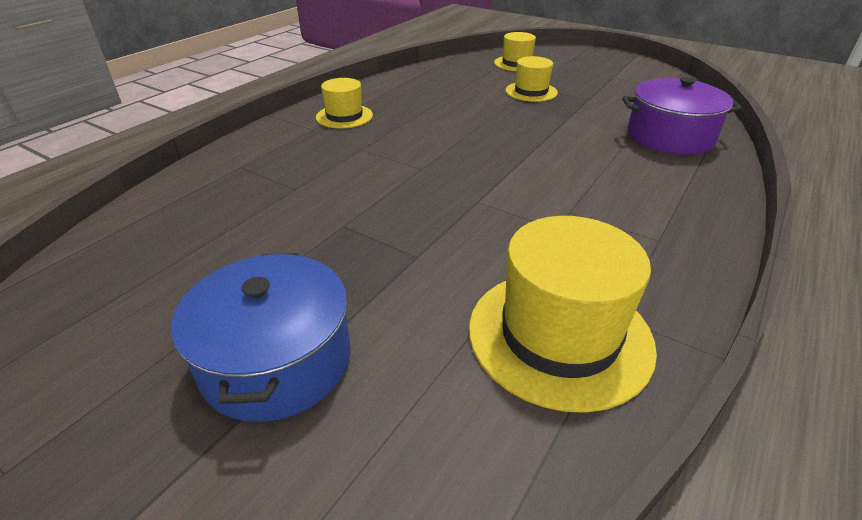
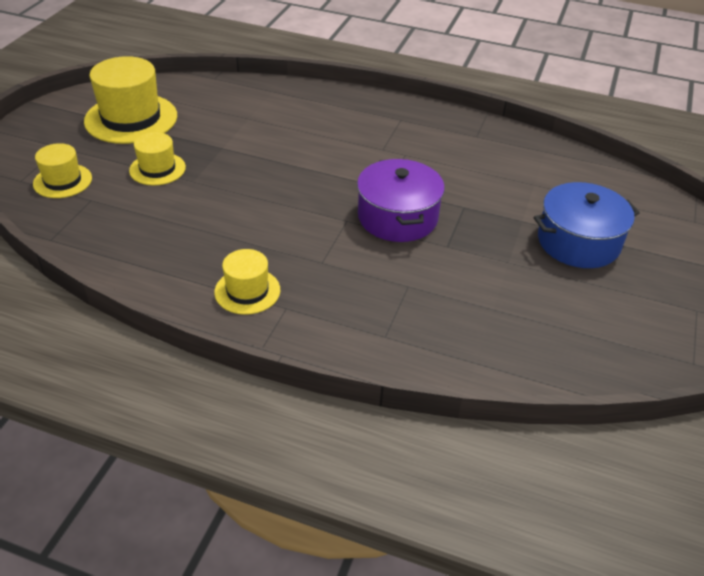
camera: 105 degrees left, 5 degrees up
yellow hat [469,216,657,413] -> yellow hat moved to [84,56,177,144]
purple pot [622,77,742,155] -> purple pot moved to [357,159,445,242]

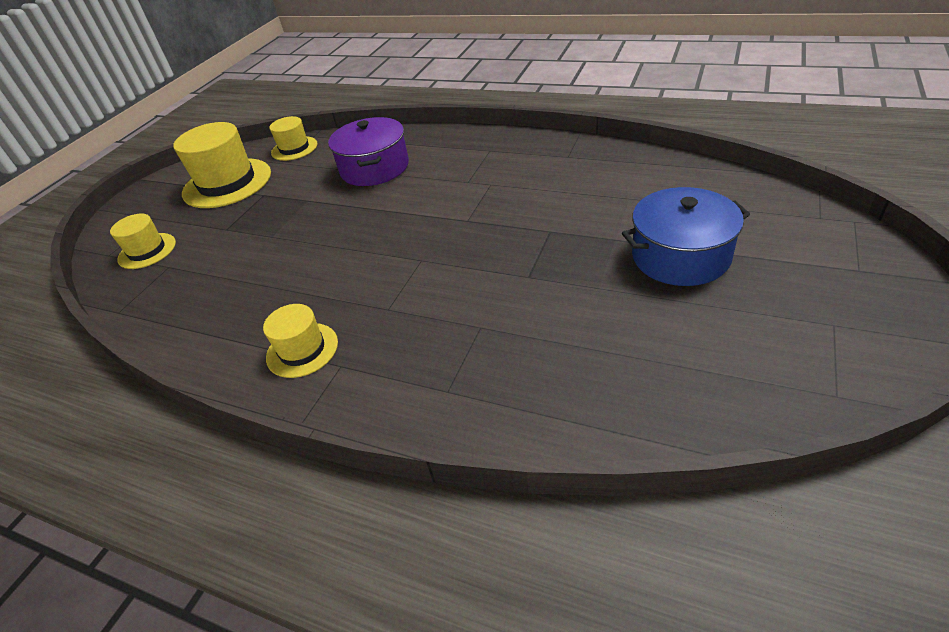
camera: 10 degrees right, 0 degrees up
yellow hat [129,132,186,185] -> yellow hat moved to [269,116,318,161]
purple pot [357,159,445,242] -> purple pot moved to [328,117,409,186]

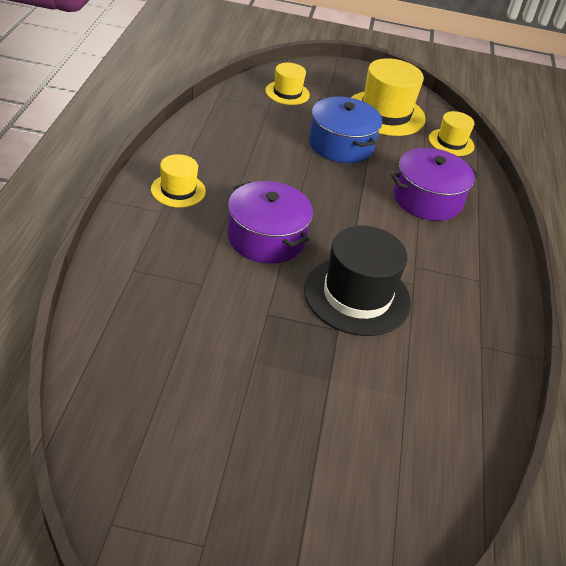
camera: 65 degrees right, 0 degrees up
blue pot [622,187,750,286] -> blue pot moved to [309,96,383,163]
none -> purple pot [227,181,313,264]
none -> black hat [304,226,411,336]

